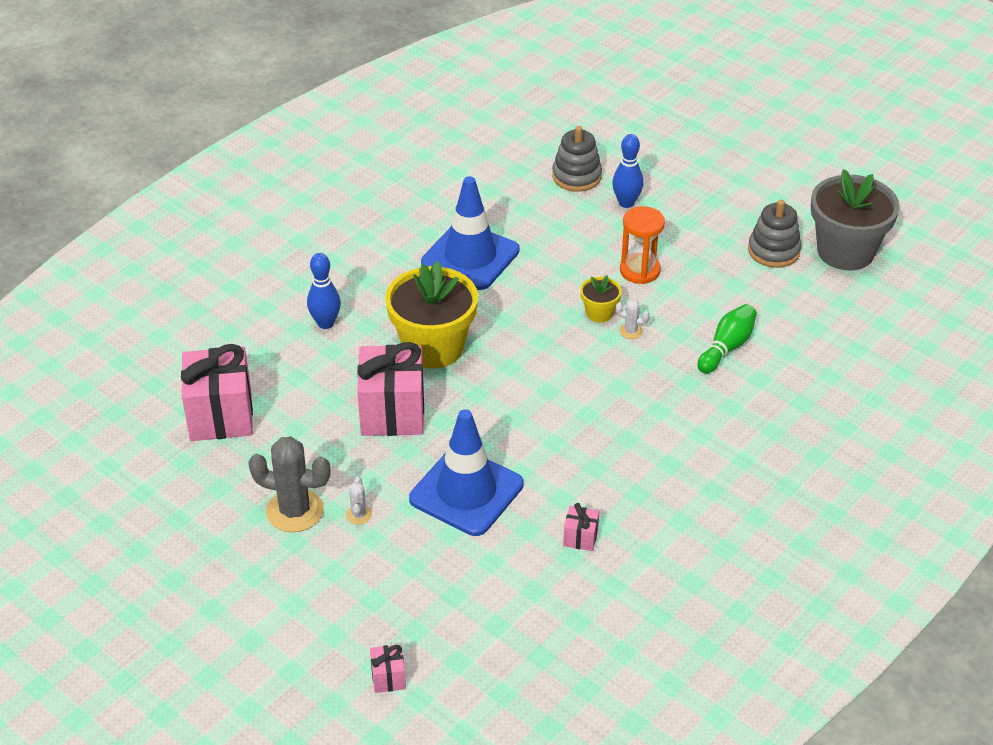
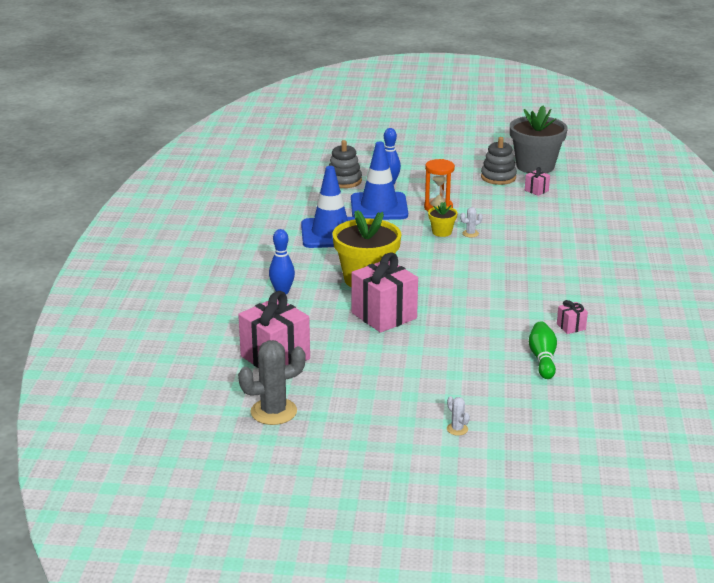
camera: 35 degrees left, 15 degrees down
grey cactus [248,436,331,532] -> grey cactus moved to [238,340,305,425]
white cactus [346,476,372,525] -> white cactus moved to [447,396,470,436]
pink gift [370,644,406,693] -> pink gift moved to [525,167,550,196]
blue traffic cone [409,409,524,536] -> blue traffic cone moved to [351,141,408,220]
green bowling pin [698,304,757,373] -> green bowling pin moved to [529,322,557,379]

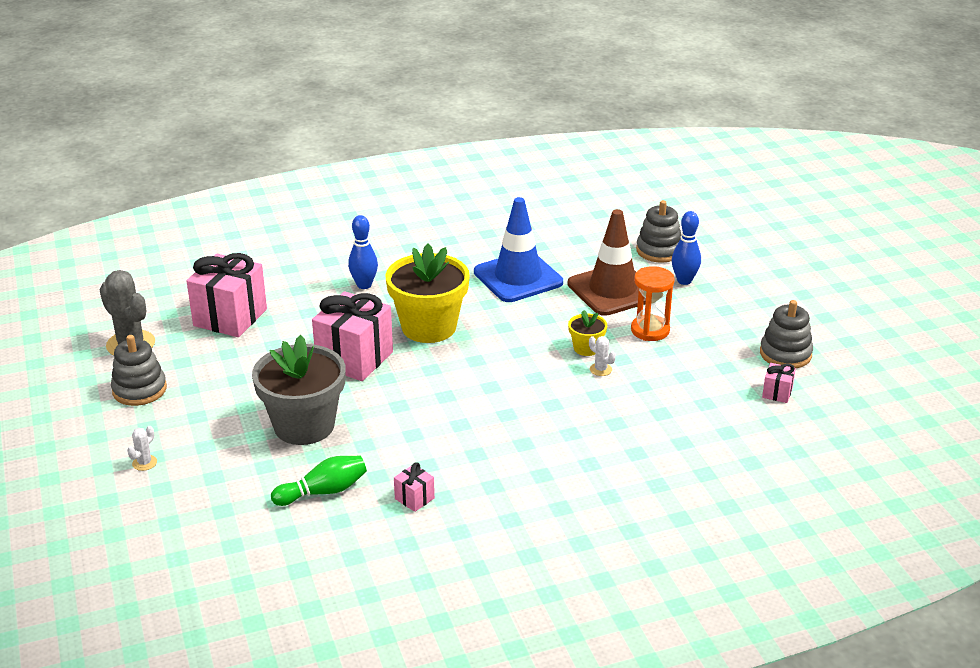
camera: 65 degrees right, 5 degrees up
blue traffic cone [351,141,408,220] -> brown traffic cone [568,209,646,316]
grey flower pot [510,105,568,173] -> grey flower pot moved to [252,335,346,445]
none -> grey stacking toy [111,335,167,406]

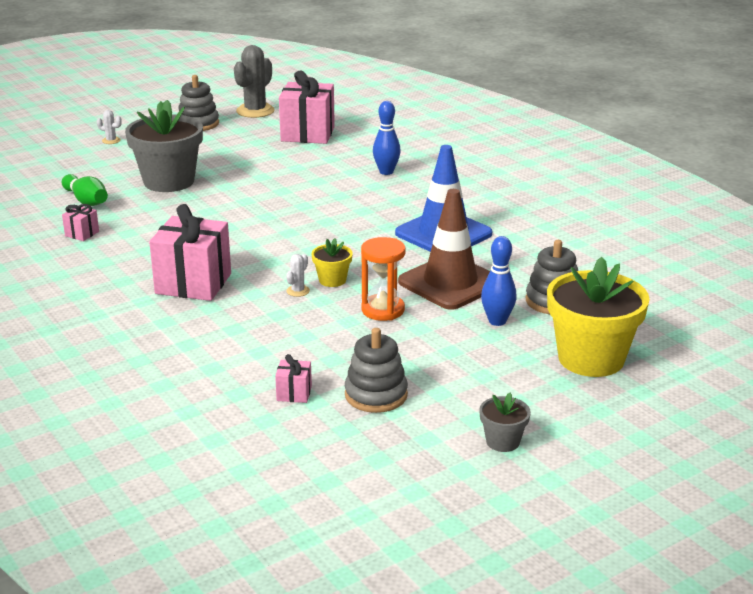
camera: 75 degrees right, 5 degrees down
pink gift [312,291,393,381] -> pink gift moved to [149,204,231,301]
yellow flower pot [385,243,470,343] -> yellow flower pot moved to [547,257,650,377]
none -> grey flower pot [479,393,531,452]

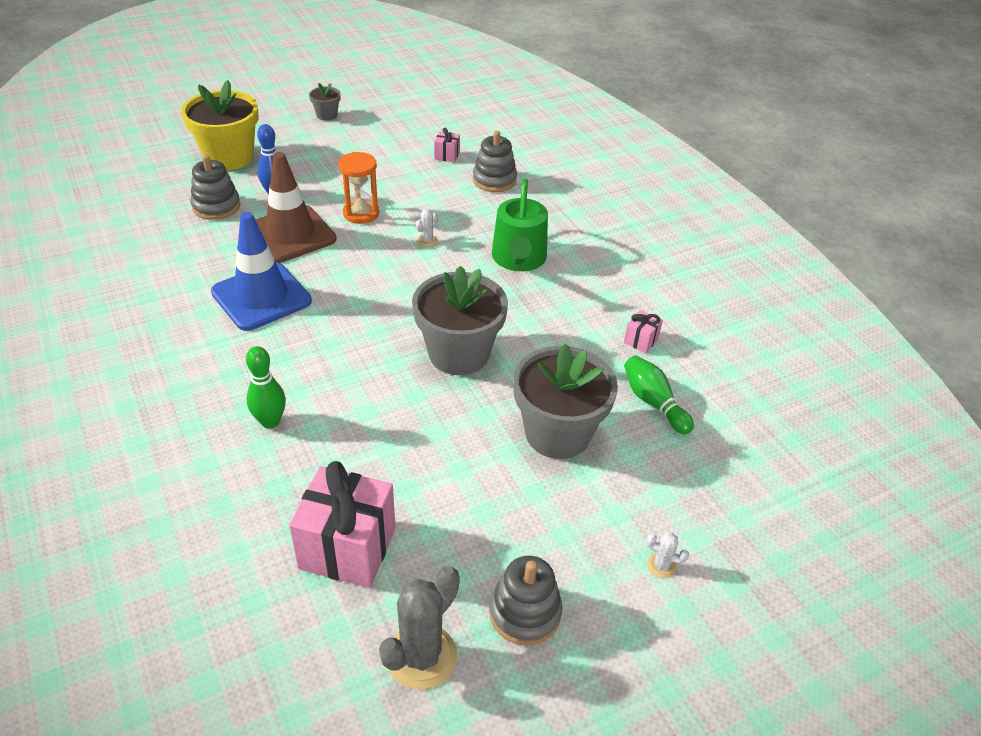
camera: 175 degrees left, 15 degrees up
pink gift [149,204,231,301] -> green watering can [492,178,548,271]
yellow flower pot [311,238,353,287] -> none
grey stacking toy [345,328,408,413] -> grey stacking toy moved to [473,131,517,192]
blue bowling pin [373,101,401,175] -> green bowling pin [246,346,286,429]
none -> grey flower pot [412,265,508,375]

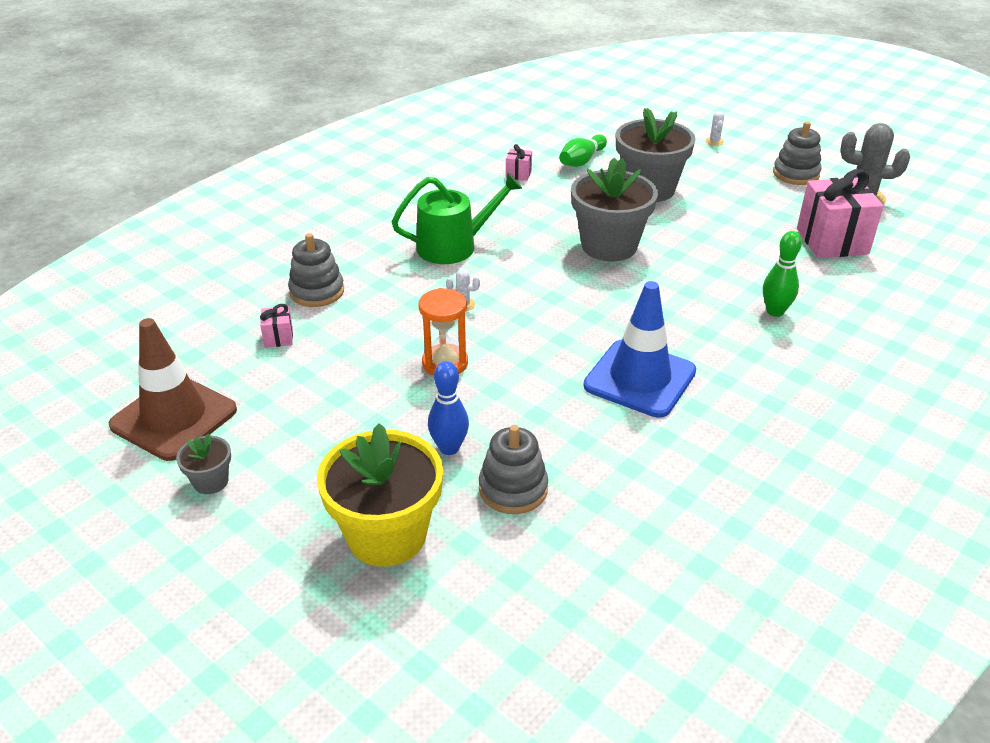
camera: 110 degrees left, 5 degrees down
brown traffic cone [255,152,336,263] -> brown traffic cone moved to [109,318,237,461]

